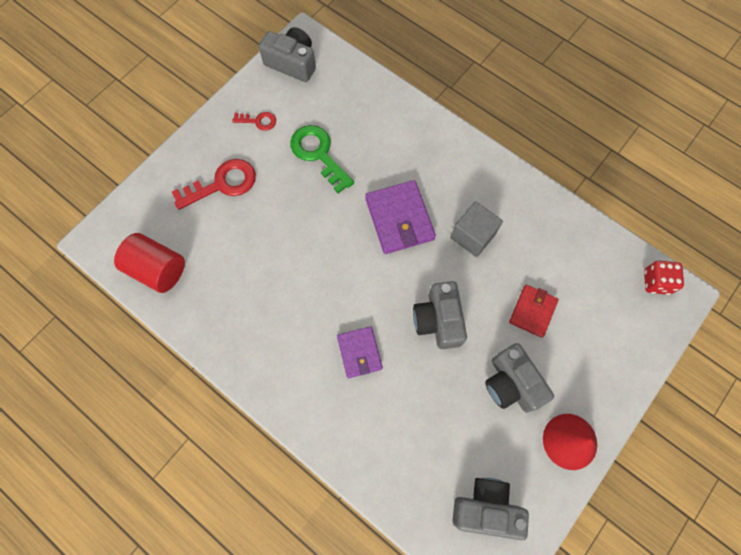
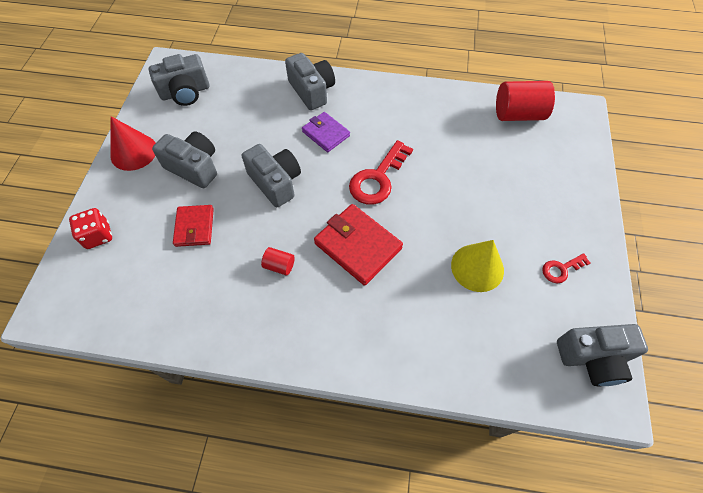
camera: 150 degrees right, 10 degrees down
red key [172,159,256,210] -> red key moved to [349,140,413,205]
green key [290,125,354,193] -> yellow cone [451,240,504,292]
purple wallet [365,180,436,254] -> red wallet [314,204,403,286]
grey cube [450,201,503,257] -> red cylinder [261,247,295,275]
red dice [644,261,684,295] -> red dice moved to [69,208,112,249]
none -> grey camera [285,53,335,110]

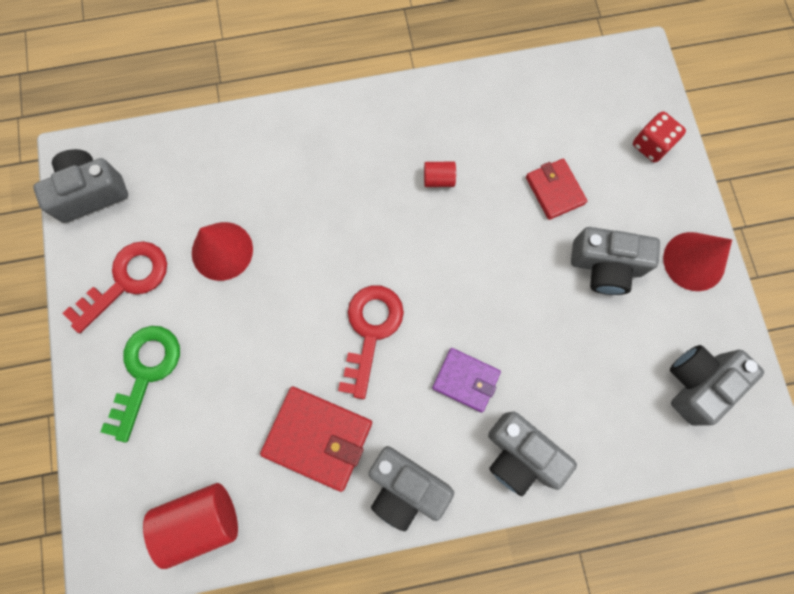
camera: 160 degrees right, 15 degrees up
grey camera [242,144,301,207] -> grey camera moved to [369,446,454,531]
red wallet [314,204,403,286] -> red wallet moved to [260,386,372,492]
yellow cone [451,240,504,292] -> red cone [192,222,253,281]
red key [542,253,590,283] -> red key [63,241,167,333], size x1.86
none -> green key [101,326,180,442]

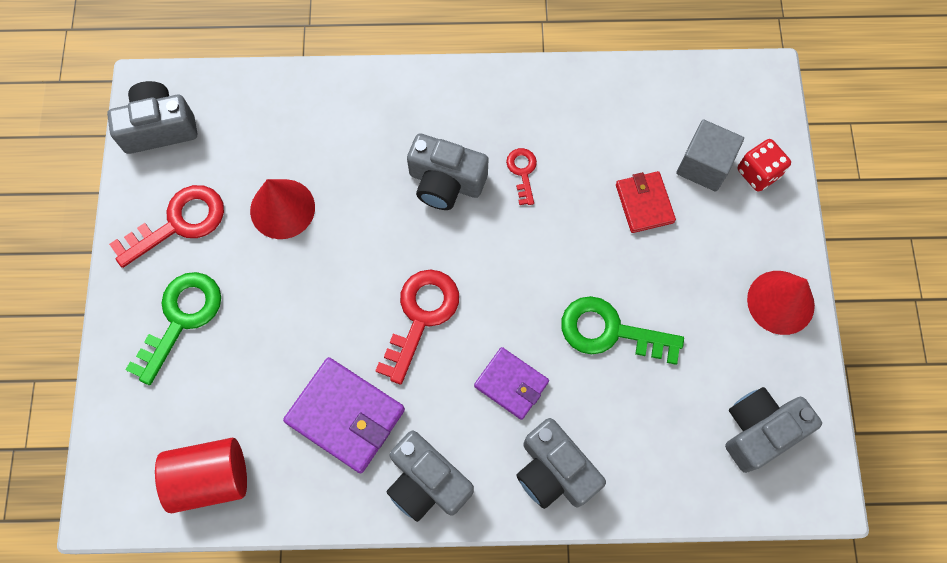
camera: 10 degrees right, 5 degrees down
red wallet [260,386,372,492] -> purple wallet [283,357,405,474]
red cylinder [424,161,456,187] -> red key [506,148,537,205]
grey camera [571,227,660,295] -> grey camera moved to [407,133,489,210]
none -> green key [561,296,684,365]
none -> grey cube [676,120,744,192]

